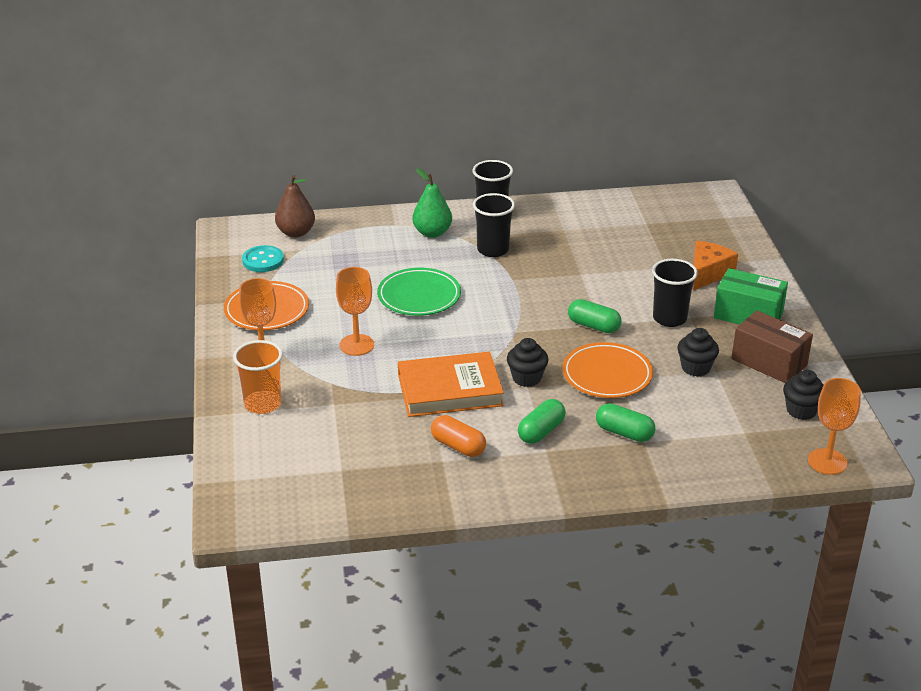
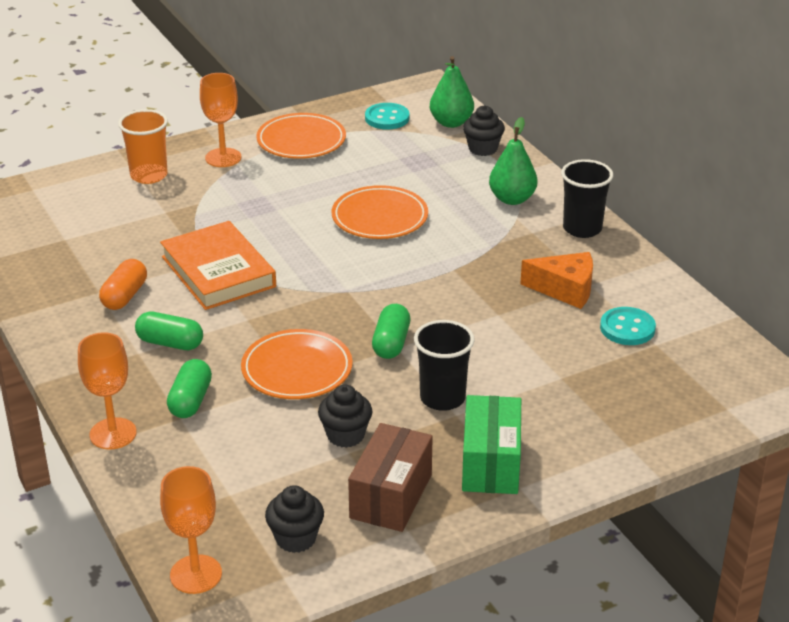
camera: 70 degrees right, 0 degrees up
brown pear [275,175,315,238] -> green pear [430,56,474,128]
orange goblet [336,267,374,356] -> orange goblet moved to [78,332,137,450]
green plate [377,268,461,316] -> orange plate [332,185,428,239]
black cup [473,193,515,257] -> none
black cupcake [507,338,548,387] -> black cupcake moved to [463,105,505,156]
orange cheese [693,241,738,290] -> orange cheese moved to [521,252,593,309]
none -> turquoise button [600,307,656,345]

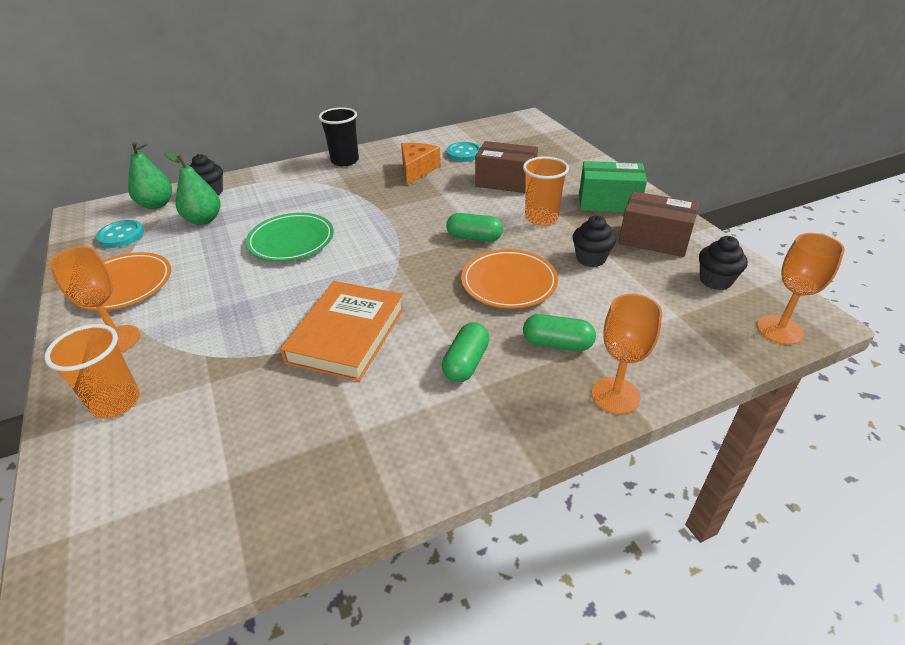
camera: 85 degrees left, 5 degrees up
orange capsule [99,259,147,310] -> none
orange book [160,221,276,310] -> orange book turned 45 degrees counterclockwise [280,281,404,382]
orange plate [332,185,428,239] -> green plate [246,213,334,261]
black cup [414,320,475,411] -> orange cup [523,156,569,226]
green pear [489,117,537,205] -> green pear moved to [164,152,221,225]
none -> brown box [475,141,538,193]

